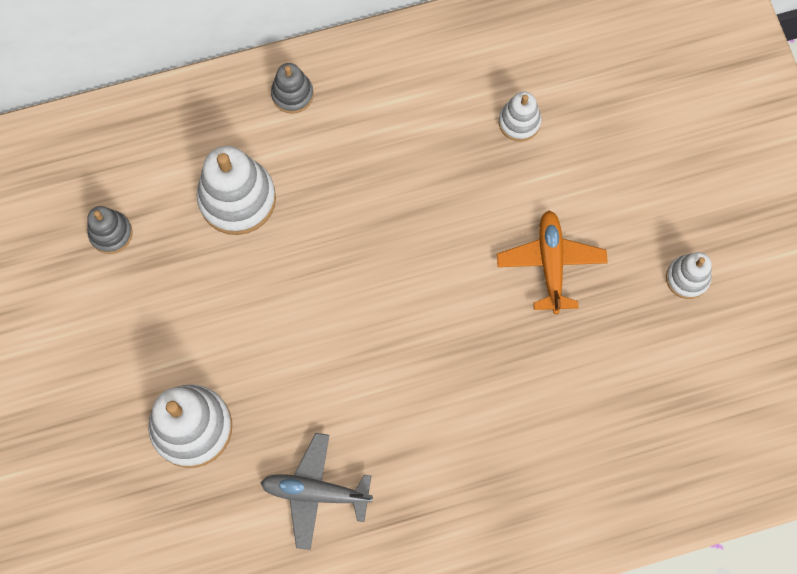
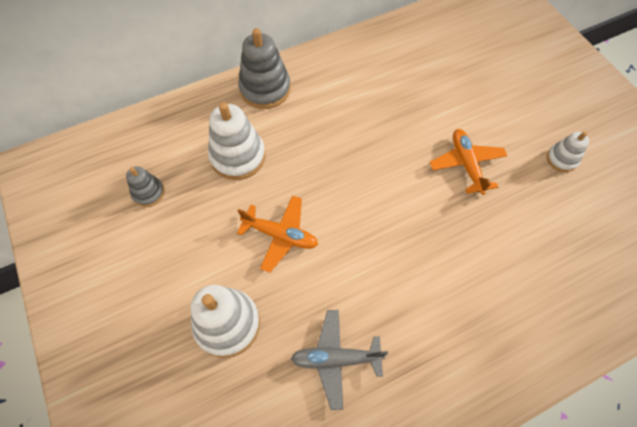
camera: 10 degrees left, 10 degrees down
grey stacking toy [271,63,314,114] -> grey stacking toy [238,28,291,109], size x1.80
white stacking toy [499,91,541,141] -> none
none -> orange plane [237,196,318,273]

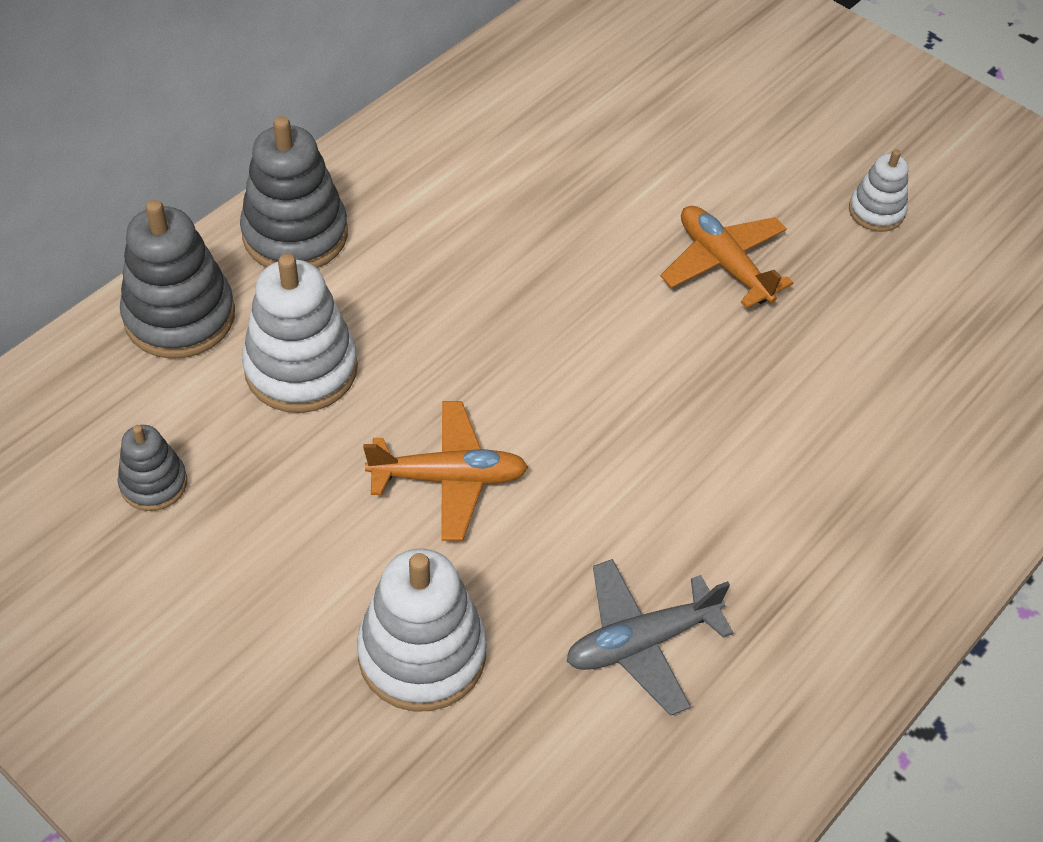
camera: 25 degrees left, 10 degrees down
none -> grey stacking toy [120,200,235,359]

